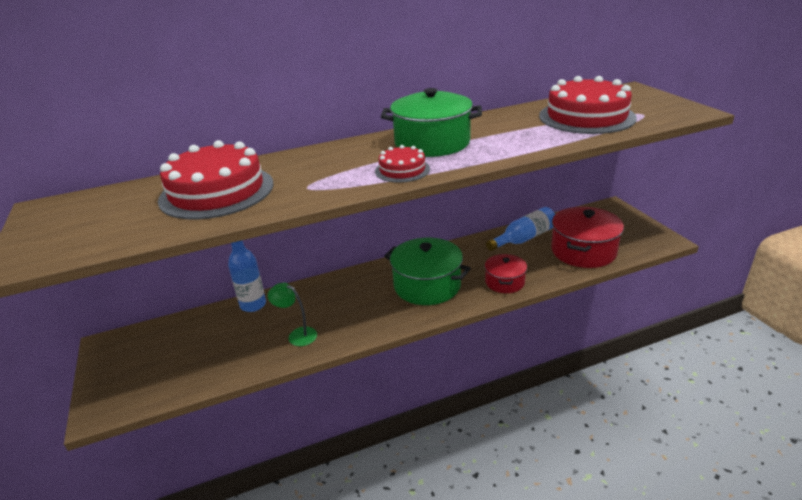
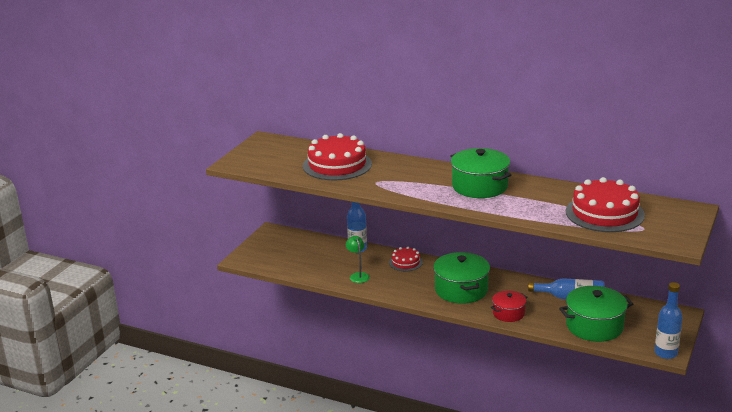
camera: 45 degrees right, 5 degrees down
red cake [375,145,430,183] -> red cake moved to [389,247,423,271]
red pot [551,207,624,268] -> green pot [559,286,633,342]
none -> blue bottle [654,282,683,359]

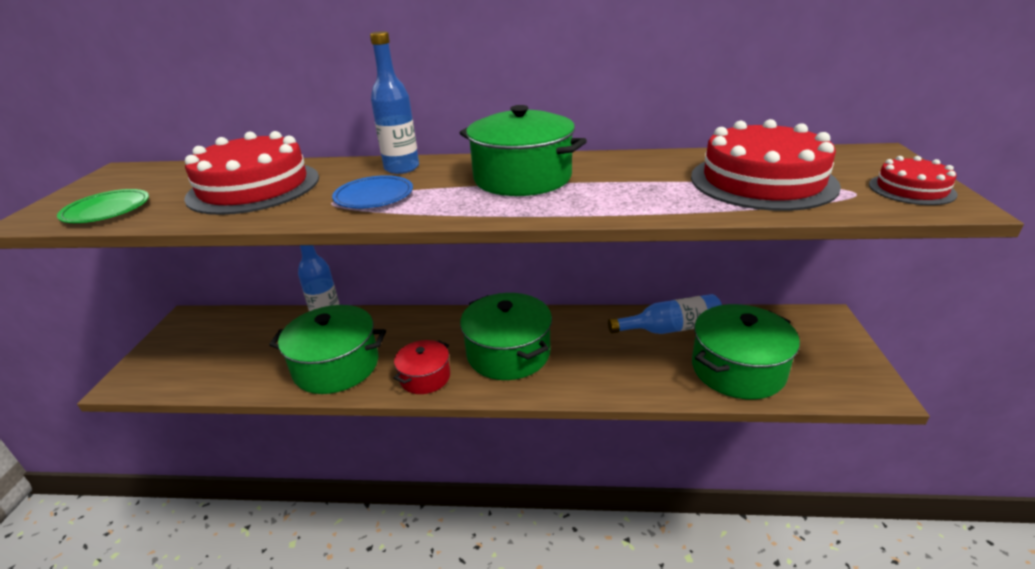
camera: 20 degrees left, 5 degrees up
green lamp [346,236,370,283] -> green pot [269,305,386,394]
red cake [389,247,423,271] -> red cake moved to [869,156,958,205]
red pot [491,291,527,322] -> red pot moved to [394,340,450,394]
blue bottle [654,282,683,359] -> blue bottle moved to [370,31,419,174]
none -> green plate [57,189,149,223]
none -> blue plate [332,175,413,209]

